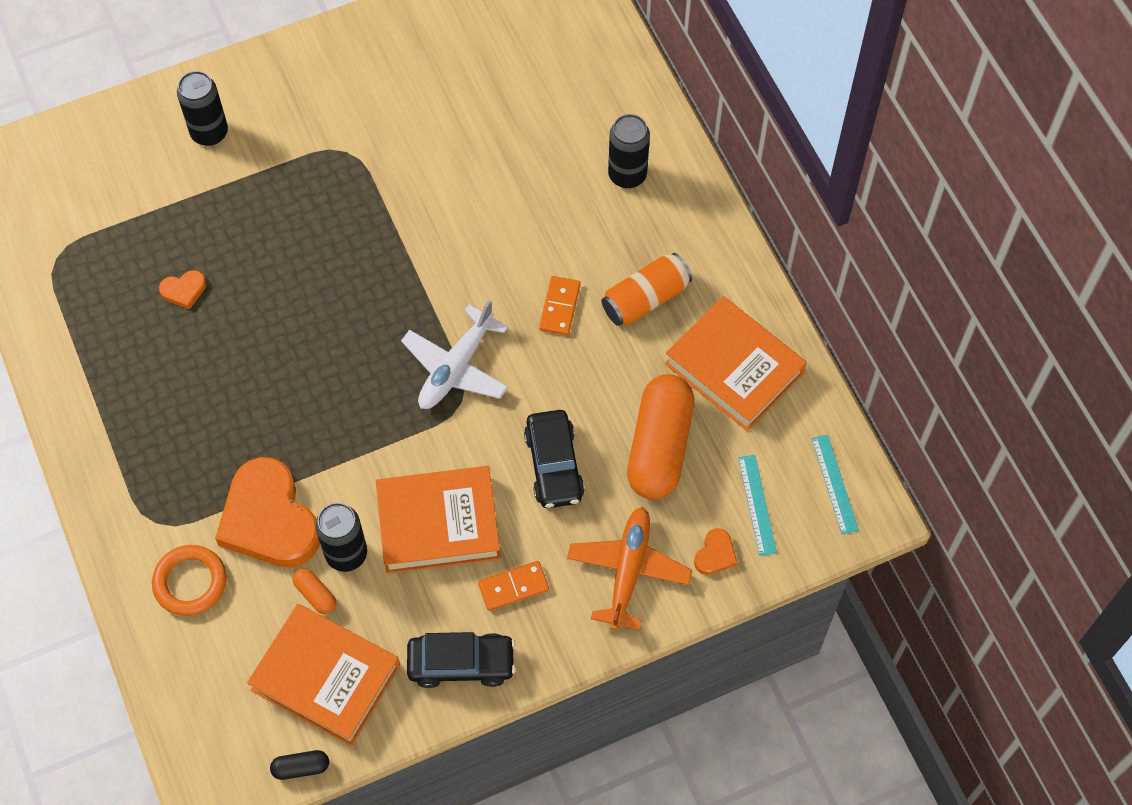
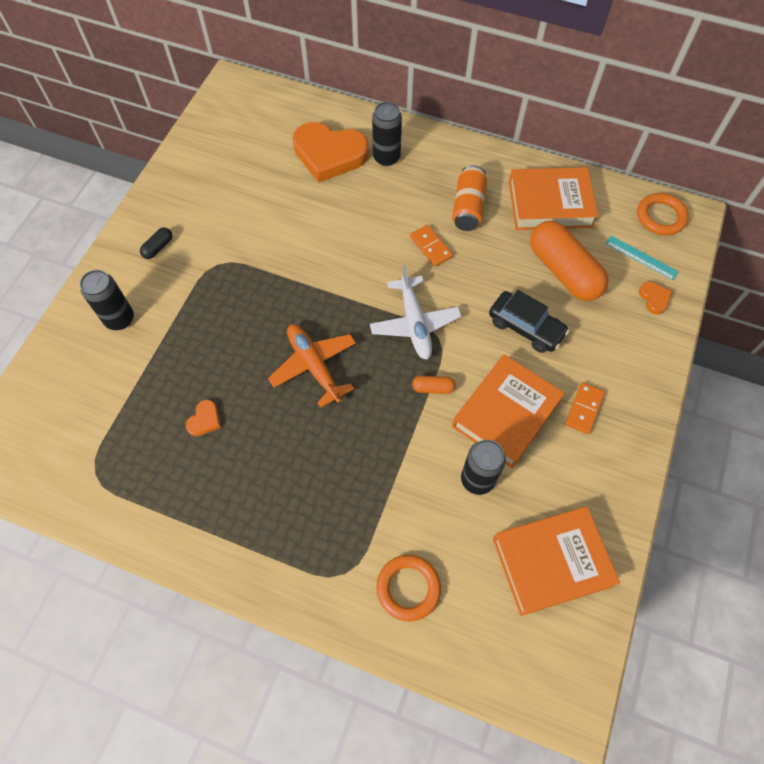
camera: 45 degrees left, 0 degrees up
orange heart [215,457,320,567] -> orange heart moved to [293,122,369,182]
black capsule [270,750,329,780] -> black capsule moved to [140,227,172,259]
orange capsule [292,568,337,615] -> orange capsule moved to [412,376,456,394]
black car [407,632,516,688] -> none
orange plane [567,507,692,631] -> orange plane moved to [268,324,356,408]
turquoise ruler [811,435,859,534] -> orange ring [637,193,689,236]

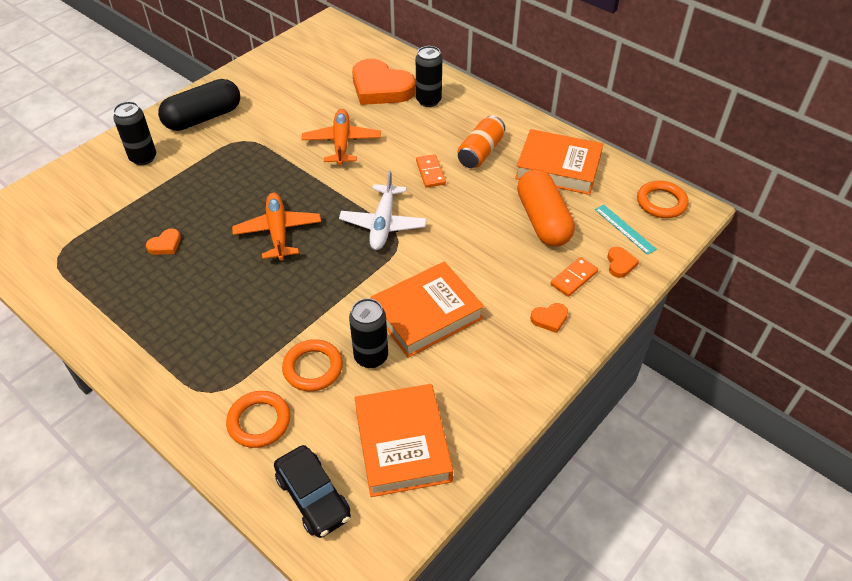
camera: 20 degrees right, 15 degrees down
black capsule [140,227,172,259] -> black capsule [158,79,240,131], size x2.42
orange capsule [412,376,456,394] -> none
black car [489,290,569,353] -> black car moved to [274,445,351,538]
orange book [493,507,620,616] -> orange book turned 75 degrees clockwise [354,384,453,497]
orange domino [565,382,605,434] -> orange domino moved to [550,257,598,297]
none -> orange ring [282,339,343,391]
none -> orange plane [302,109,381,165]
none -> orange heart [530,303,568,333]

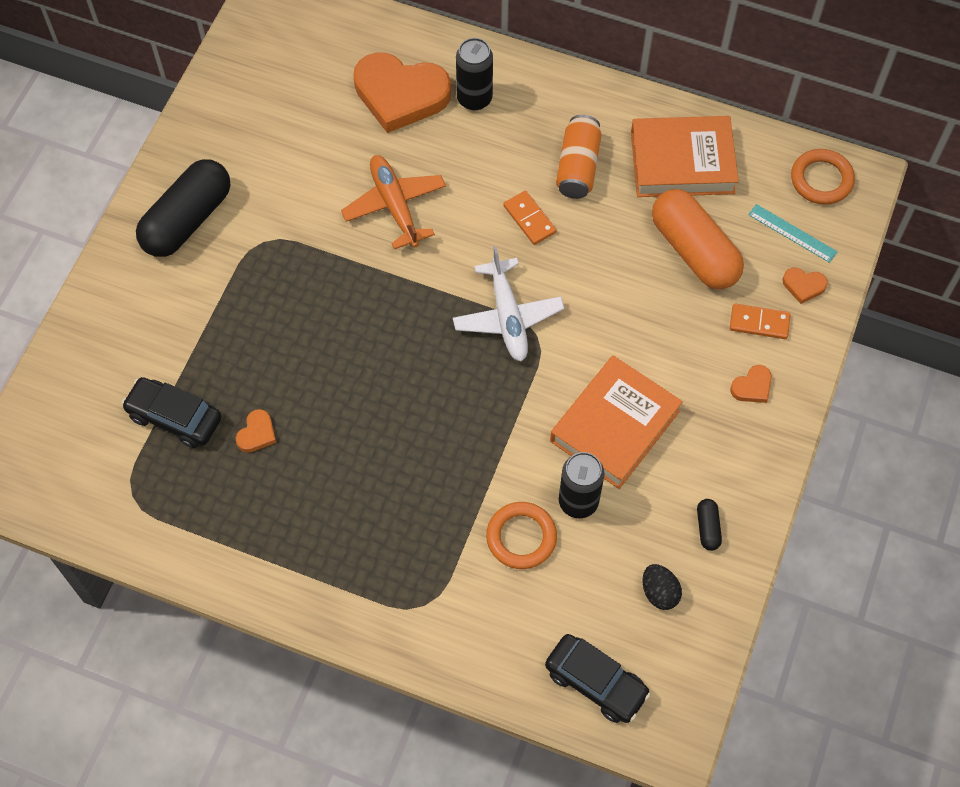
camera: 20 degrees left, 15 degrees up
black can [113,102,156,165] -> none
orange ring [226,391,290,448] -> none
orange plane [232,193,321,261] -> none
orange book [354,384,453,497] -> black egg [643,564,682,610]
orange domino [550,257,598,297] -> orange domino turned 75 degrees clockwise [730,304,791,339]
orange heart [607,247,639,278] -> orange heart turned 120 degrees clockwise [783,268,828,304]
none -> black car [121,377,222,448]
none -> black capsule [697,499,722,551]

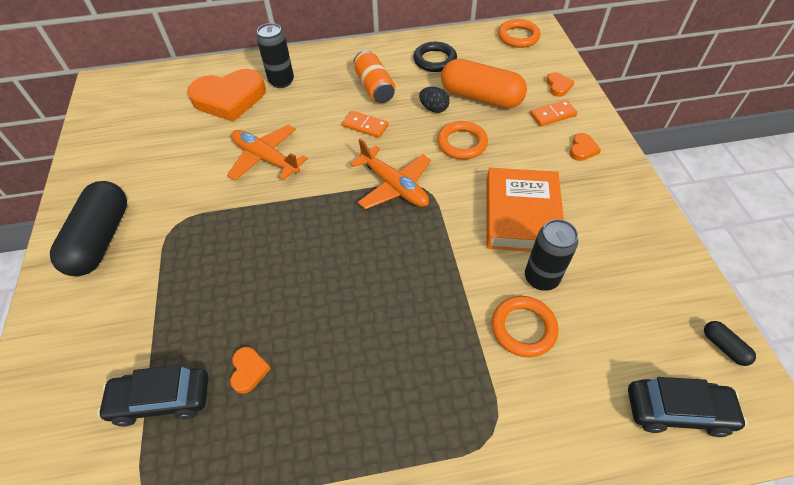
camera: 30 degrees left, 10 degrees down
white plane [453,246,565,362] -> orange plane [350,139,431,209]
orange book [631,116,739,197] -> black ring [413,42,457,72]
black egg [643,564,682,610] -> black egg moved to [419,87,450,113]
black capsule [697,499,722,551] -> black capsule moved to [704,321,756,366]
turquoise ruler [748,204,838,263] -> none
orange heart [783,268,828,304] -> orange heart turned 75 degrees counterclockwise [547,72,575,97]
none -> orange ring [437,121,488,159]

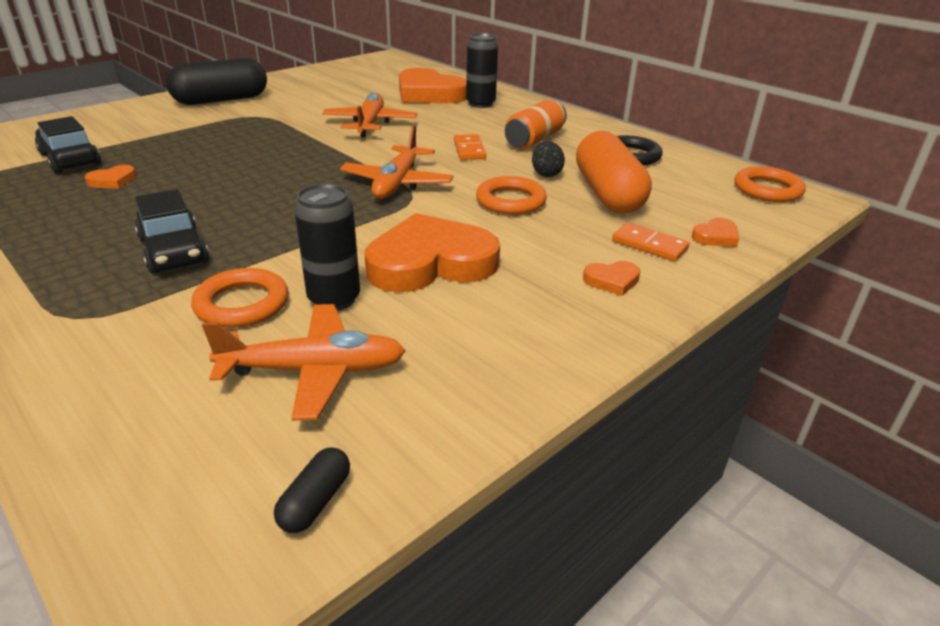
camera: 55 degrees right, 20 degrees down
orange book [486,168,564,252] -> orange heart [365,213,500,292]
black car [628,377,747,437] -> black car moved to [135,189,209,274]
none -> orange plane [202,304,405,421]

